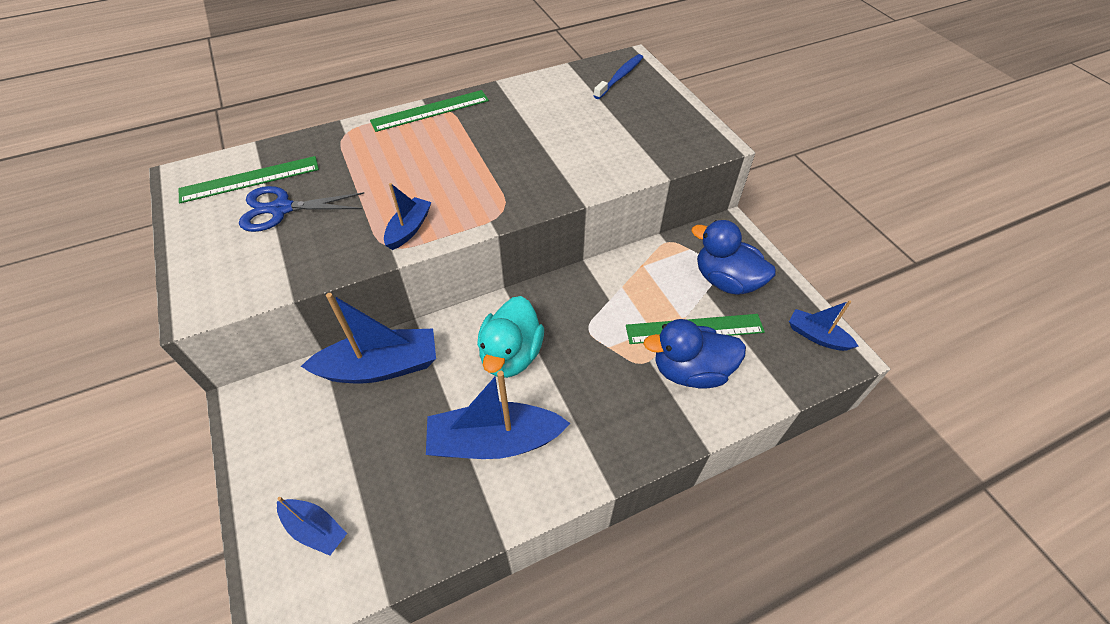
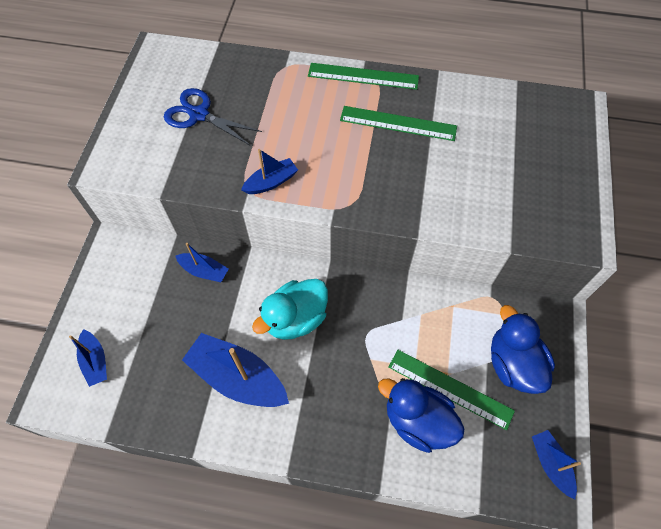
camera: 35 degrees right, 10 degrees up
green ruler [179,156,319,203] -> green ruler moved to [340,106,457,141]
blue boat [301,293,436,383] -> blue boat [176,243,228,282], size x0.54
blue toothbrush [594,54,643,99] -> none

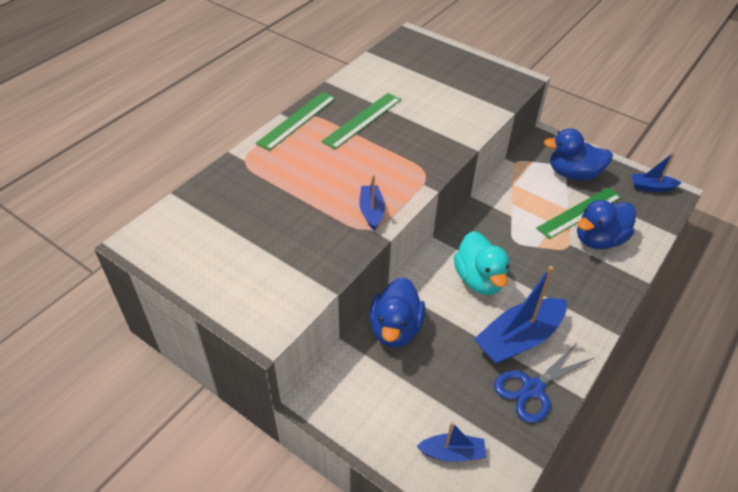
camera: 65 degrees left, 15 degrees down
blue scissors [164,88,262,145] -> blue scissors moved to [494,343,595,423]
blue boat [176,243,228,282] -> blue duck [369,277,425,347]

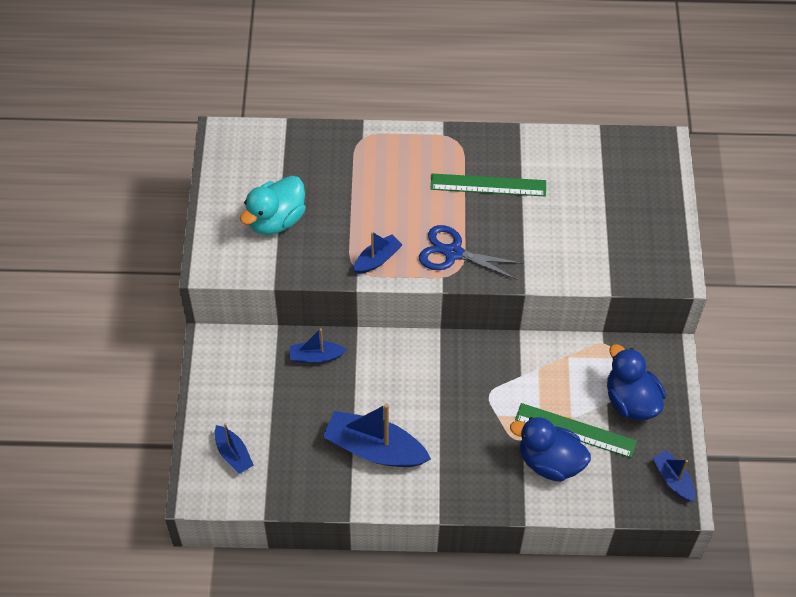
camera: 55 degrees right, 10 degrees up
green ruler [256,92,336,151] -> none
blue duck [369,277,425,347] -> blue boat [290,328,347,363]
turquoise duck [454,231,509,295] -> turquoise duck moved to [240,176,306,235]
blue scissors [494,343,595,423] -> blue scissors moved to [419,225,524,280]

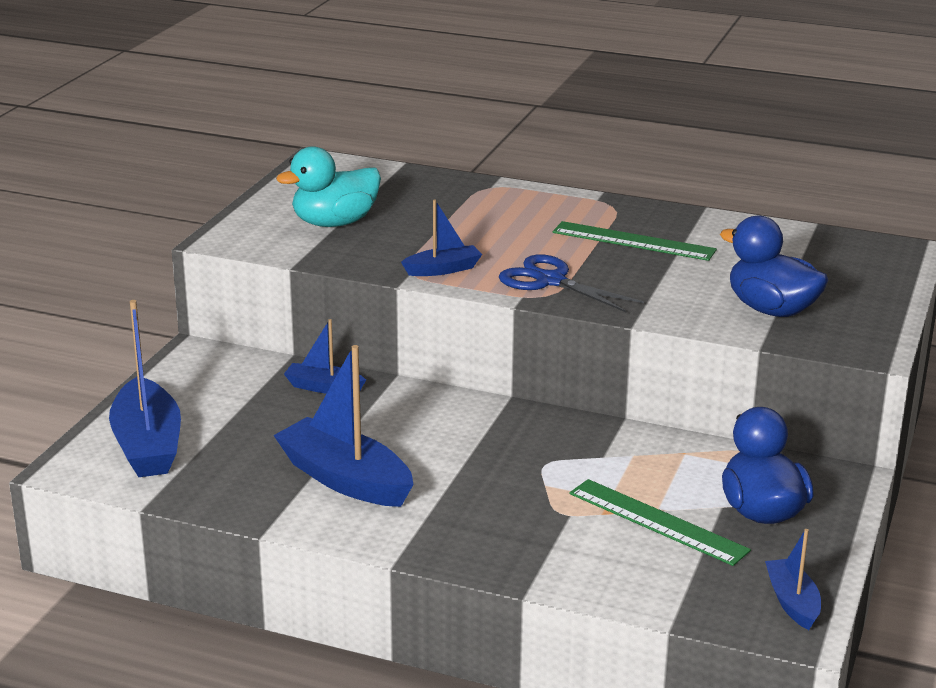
camera: 20 degrees right, 30 degrees down
blue boat [215,423,254,474] -> blue boat [109,300,181,477], size x1.84
blue duck [510,417,591,482] -> blue duck moved to [720,215,828,317]

